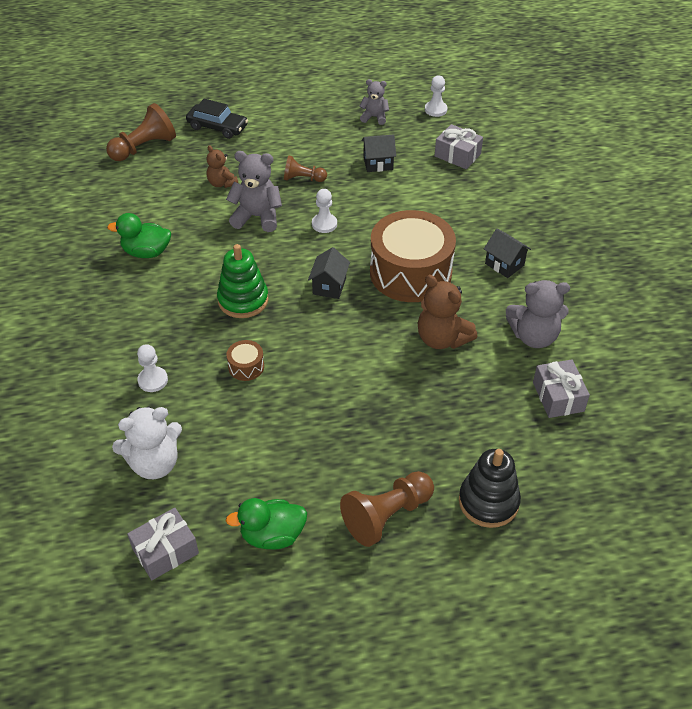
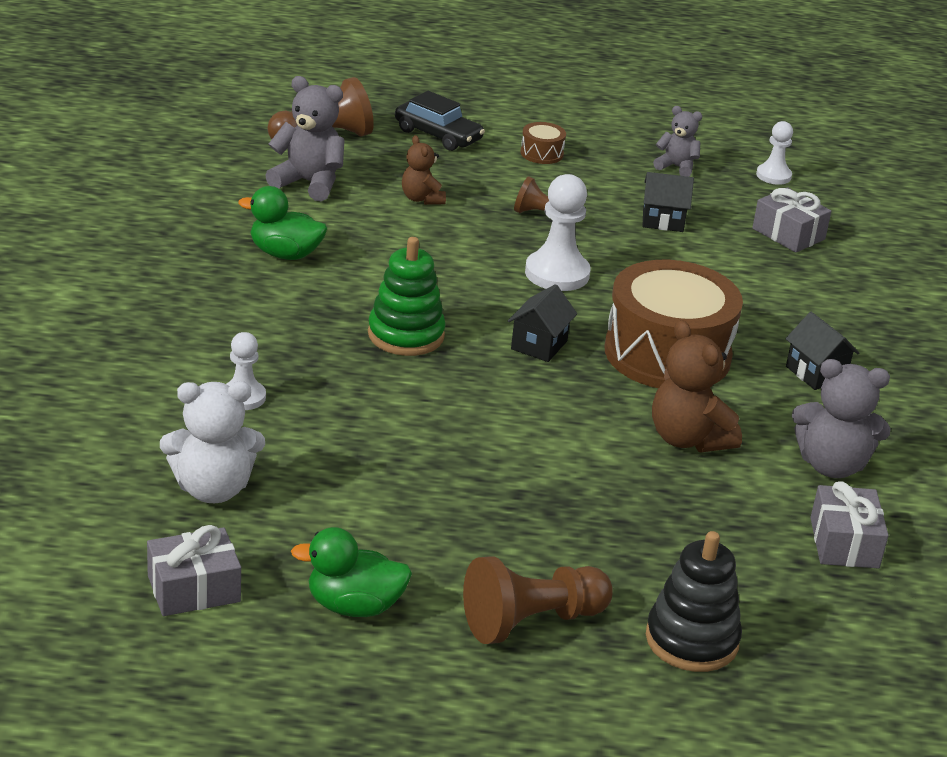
camera: 10 degrees right, 15 degrees down
grey teddy bear [226,151,282,232] -> grey teddy bear moved to [265,76,344,201]
brown drum [226,340,264,381] -> brown drum moved to [520,122,566,164]
white pawn [312,189,337,233] -> white pawn [525,174,591,291], size x1.66

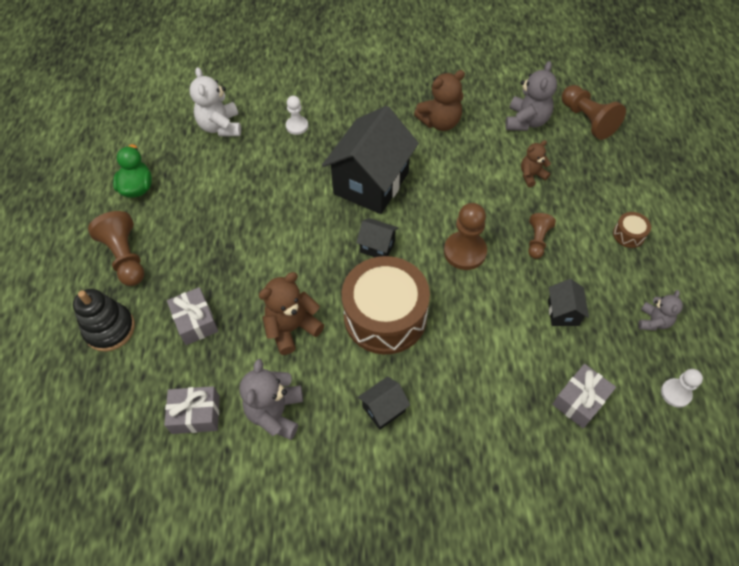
camera: 90 degrees right, 25 degrees up
grey gift [147,525,241,616] -> grey gift moved to [167,287,219,345]
green duck [238,186,327,260] -> brown teddy bear [414,70,465,131]
green stacking toy [368,237,446,356] -> black house [322,106,419,214]
black car [395,91,485,151] -> none
white pawn [525,174,591,291] -> brown pawn [444,203,487,270]

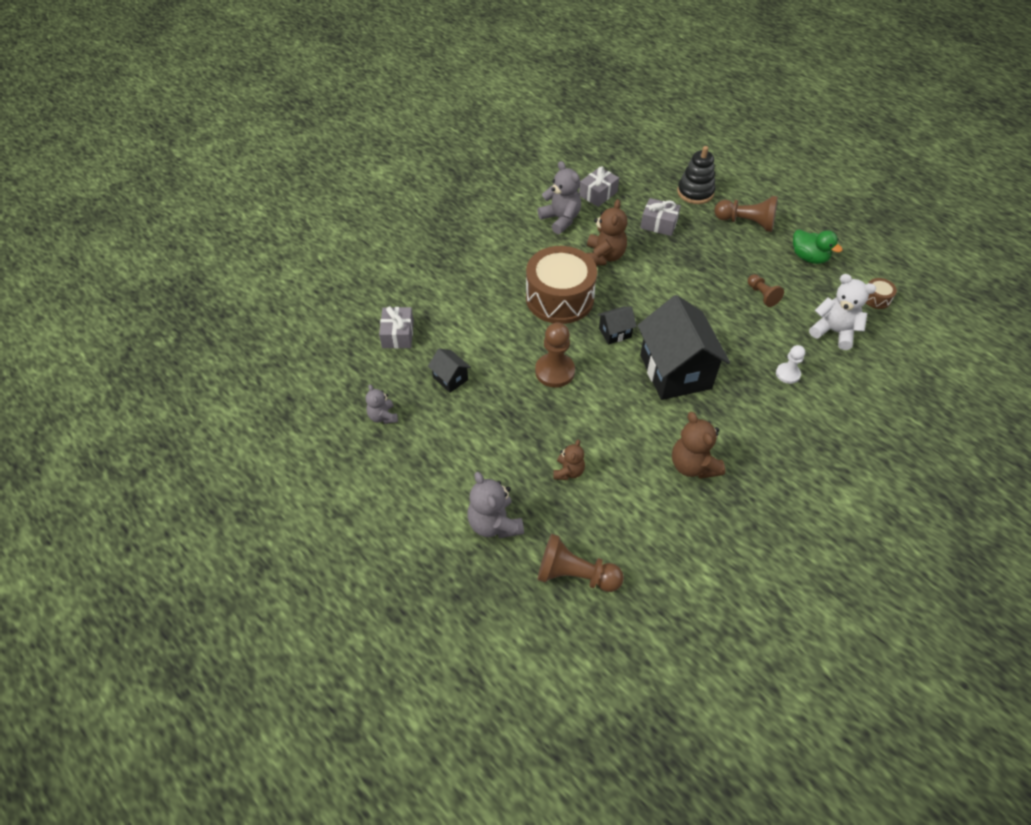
camera: 135 degrees right, 5 degrees down
black house [358,376,410,430] -> none
brown teddy bear [414,70,465,131] -> brown teddy bear turned 45 degrees counterclockwise [672,412,725,479]
grey teddy bear [506,61,557,131] -> grey teddy bear moved to [468,472,524,539]
brown pawn [528,213,556,259] -> brown pawn moved to [748,274,784,307]
brown drum [613,212,651,248] -> brown drum moved to [866,278,897,309]
white pawn [661,369,703,408] -> none

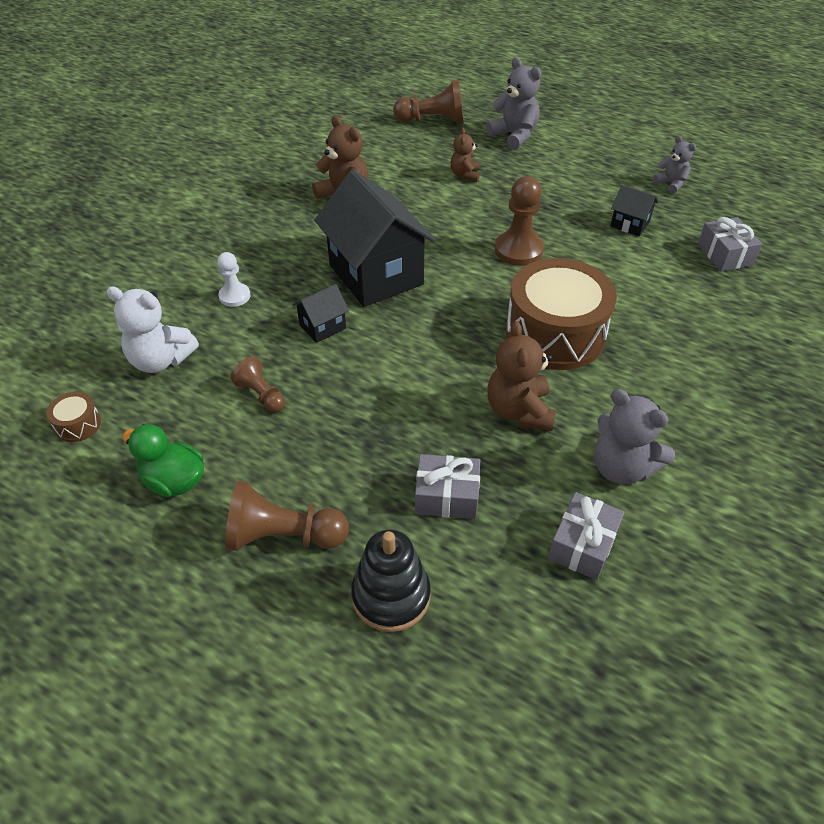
camera: 165 degrees right, 5 degrees down
black house [598,306,637,344] -> black house moved to [292,284,349,343]

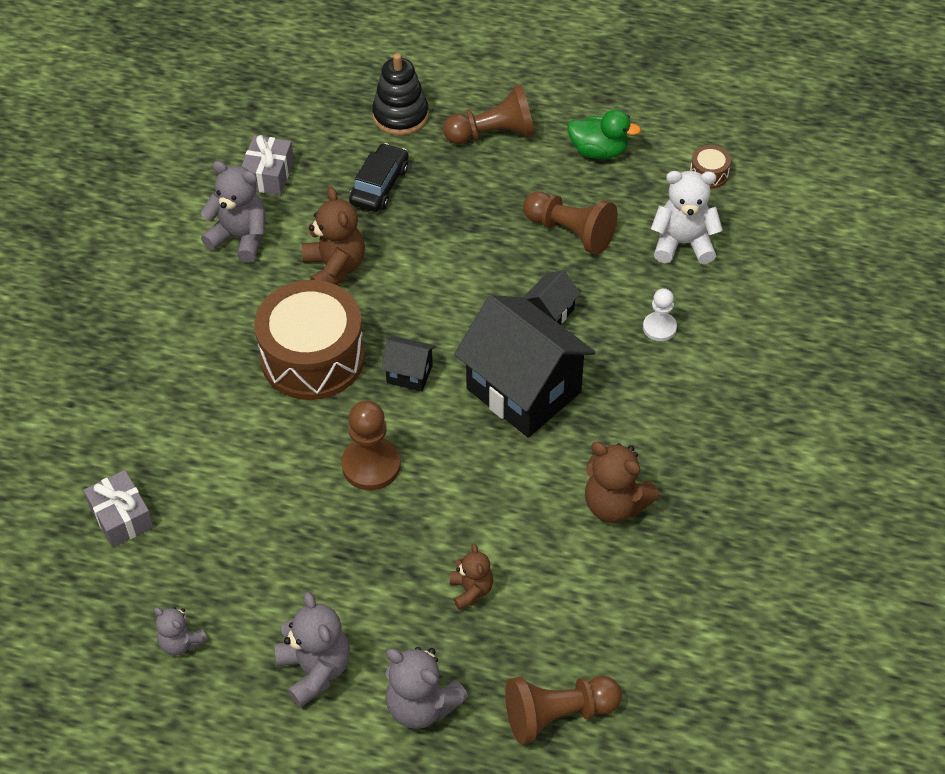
camera: 165 degrees right, 5 degrees up
brown pawn [230,357,285,413] -> brown pawn [523,191,618,255], size x1.66
grey gift [415,454,480,519] -> black car [349,143,409,212]
black house [610,185,658,236] -> black house moved to [381,336,436,391]
none -> grey teddy bear [275,592,350,708]

